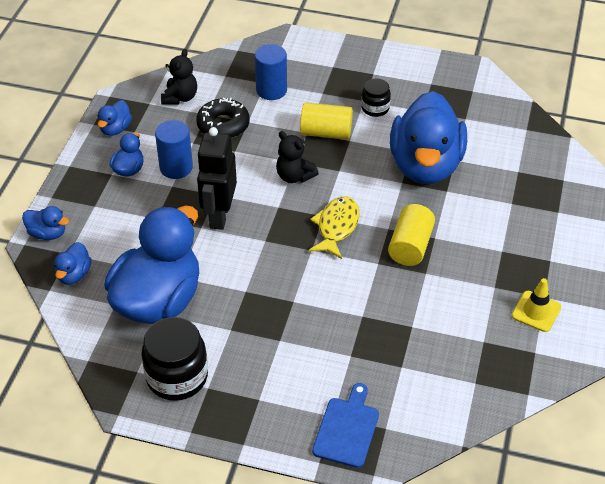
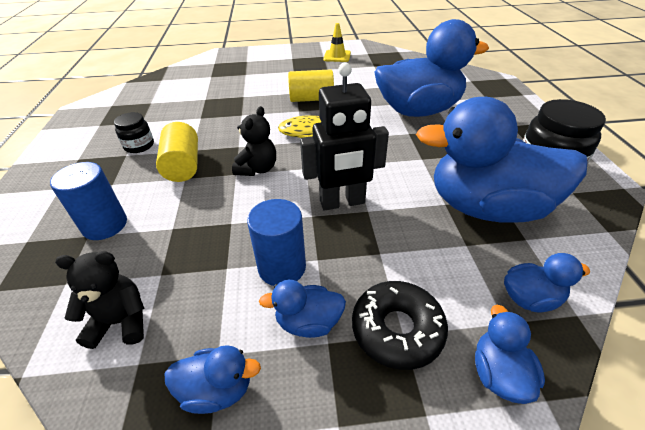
camera: 110 degrees left, 5 degrees down
black donut [196,98,250,138] -> black donut moved to [352,281,448,370]
blue cutting board [312,383,379,468] -> none
blue duck [390,91,467,184] -> blue duck moved to [374,19,489,117]

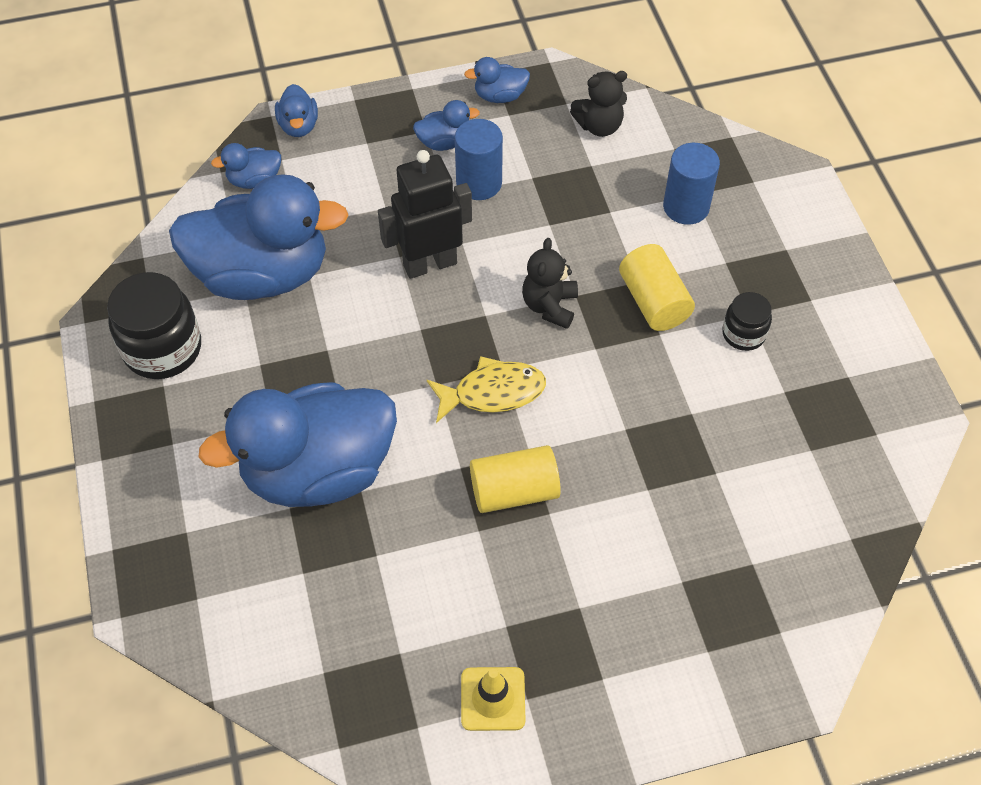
camera: 170 degrees right, 15 degrees up
black donut [352,281,448,370] -> none

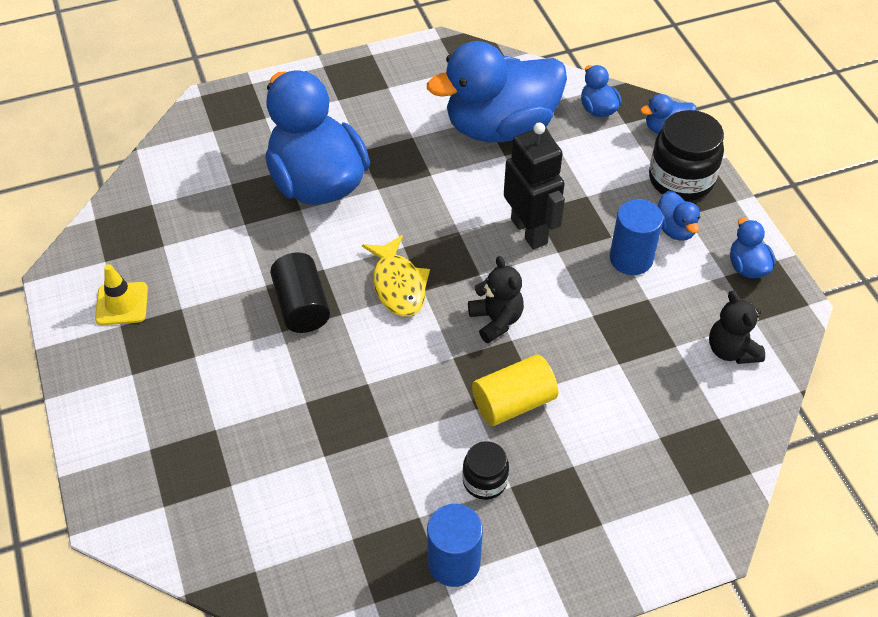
camera: 85 degrees right, 5 degrees down
black jar [107,272,201,379] -> black jar moved to [649,110,724,201]
blue duck [169,174,348,300] -> blue duck turned 75 degrees clockwise [427,41,567,142]
yellow cylinder [470,445,561,513] -> black cylinder [270,252,330,333]
black teddy bear [522,238,578,329] -> black teddy bear turned 60 degrees clockwise [468,256,524,343]
blue cylinder [663,143,720,225] -> blue cylinder moved to [427,504,483,587]

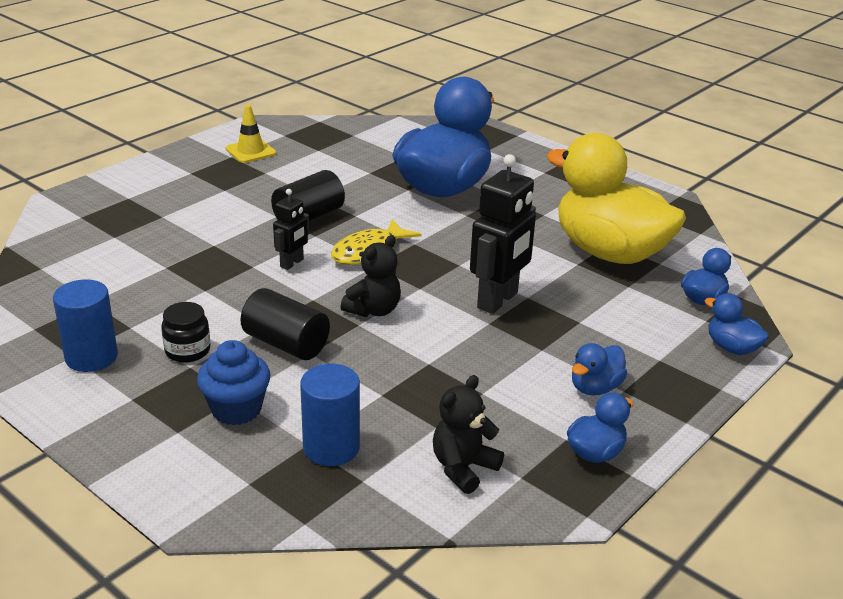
camera: 60 degrees right, 20 degrees down
blue duck [427,41,567,142] -> yellow duck [547,133,686,264]
yellow cylinder [472,355,558,426] -> black cylinder [241,288,330,360]
blue cylinder [609,199,663,275] -> blue cylinder moved to [300,364,360,466]
black jar [649,110,724,201] -> none
none -> blue cupcake [197,340,271,425]
none -> black robot [273,189,309,270]

